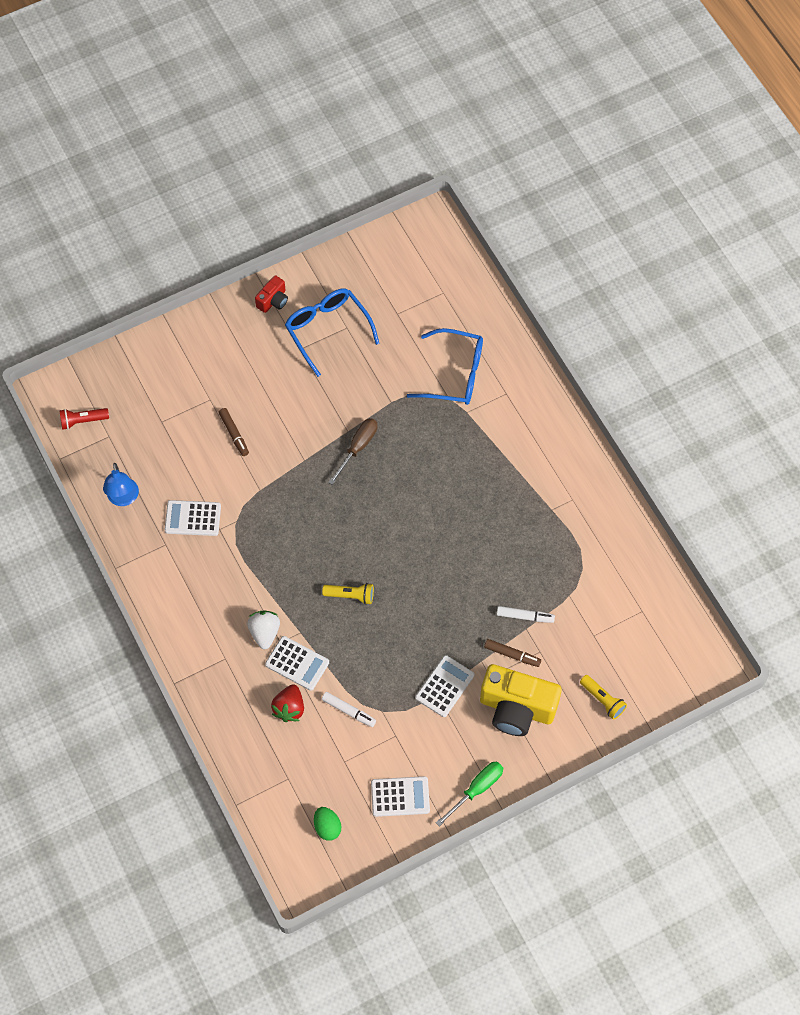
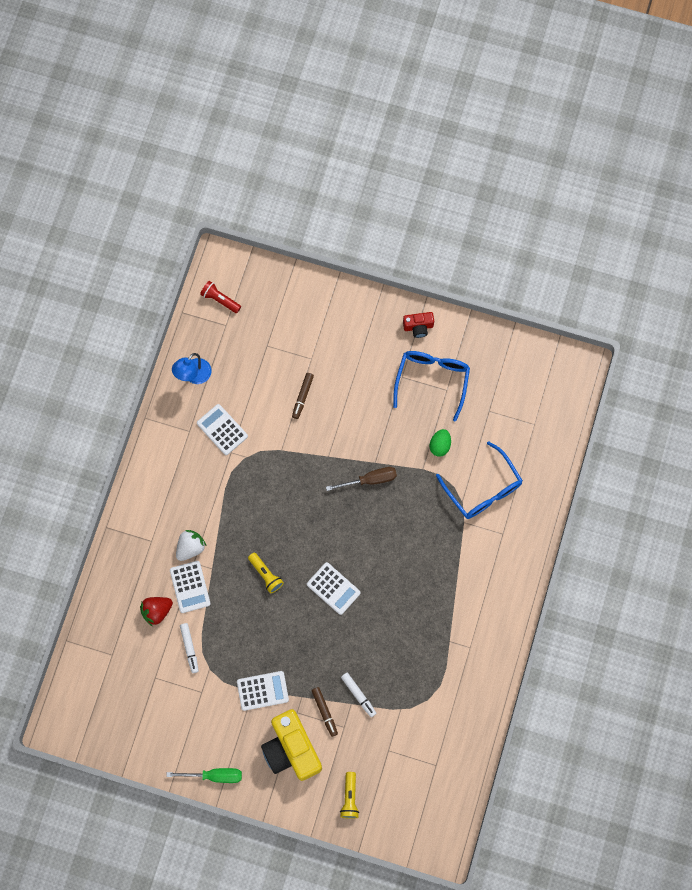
camera: 45 degrees right, 10 degrees up
green egg [314,807,341,841] -> green egg moved to [429,429,451,457]
white calculator [371,776,430,817] -> white calculator moved to [307,562,361,615]

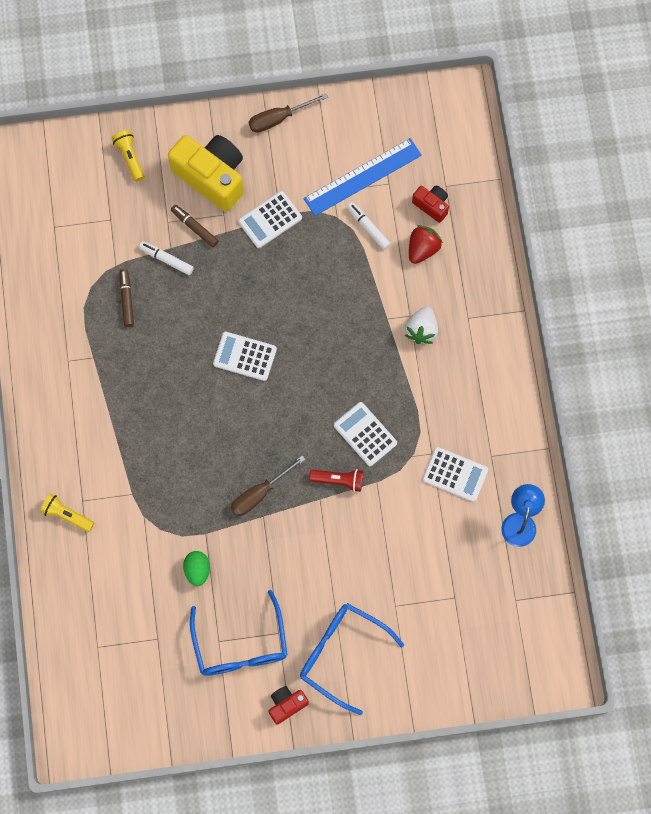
camera: 155 degrees right, 0 degrees up
green screwdriver [166,768,242,783] -> brown screwdriver [249,93,328,133]
white calculator [170,561,211,613] -> white calculator moved to [334,402,397,466]
red flashlight [200,281,241,313] -> red flashlight moved to [309,469,363,492]
yellow flashlight [248,553,284,593] -> yellow flashlight moved to [40,493,94,532]
brown marker [292,373,314,419] -> brown marker moved to [120,269,134,327]
blue glasses [436,441,523,519] -> blue glasses moved to [300,603,404,715]
none -> blue ruler [304,138,422,216]
none -> red camera [412,186,449,223]

